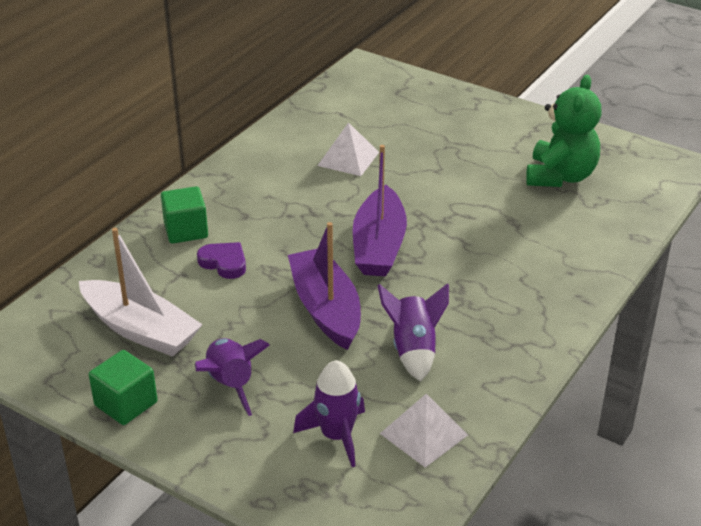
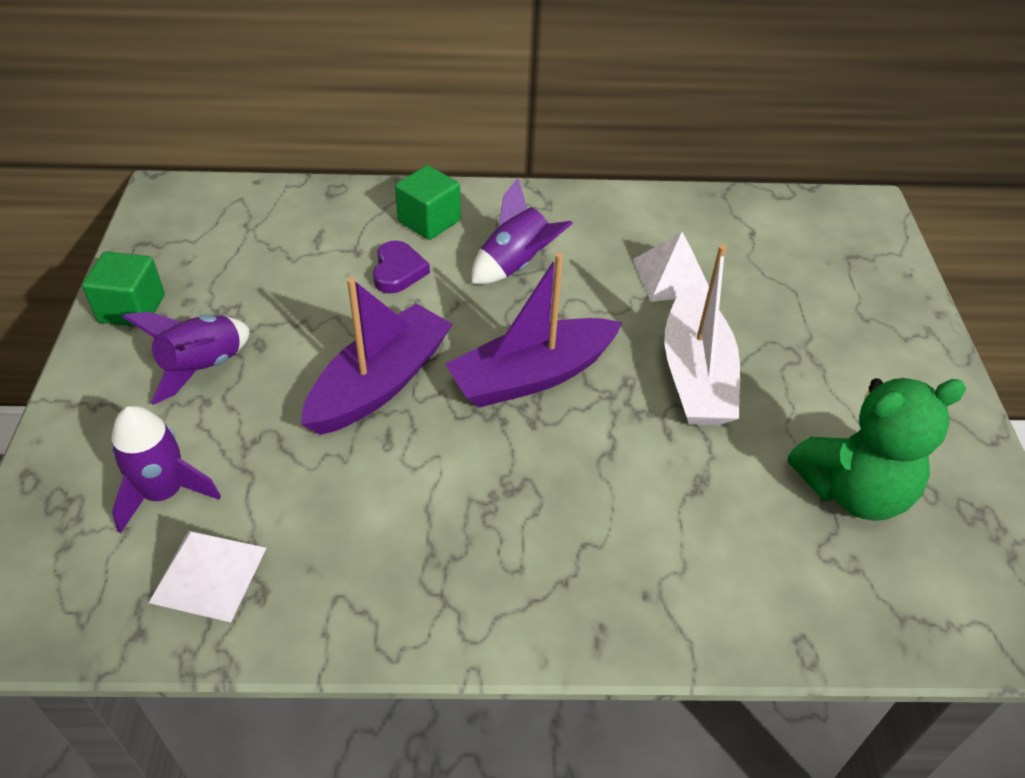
camera: 55 degrees right, 10 degrees up
white boat [79,228,203,357] -> white boat moved to [664,245,740,426]
purple rocket [377,283,449,382] -> purple rocket moved to [471,177,573,284]

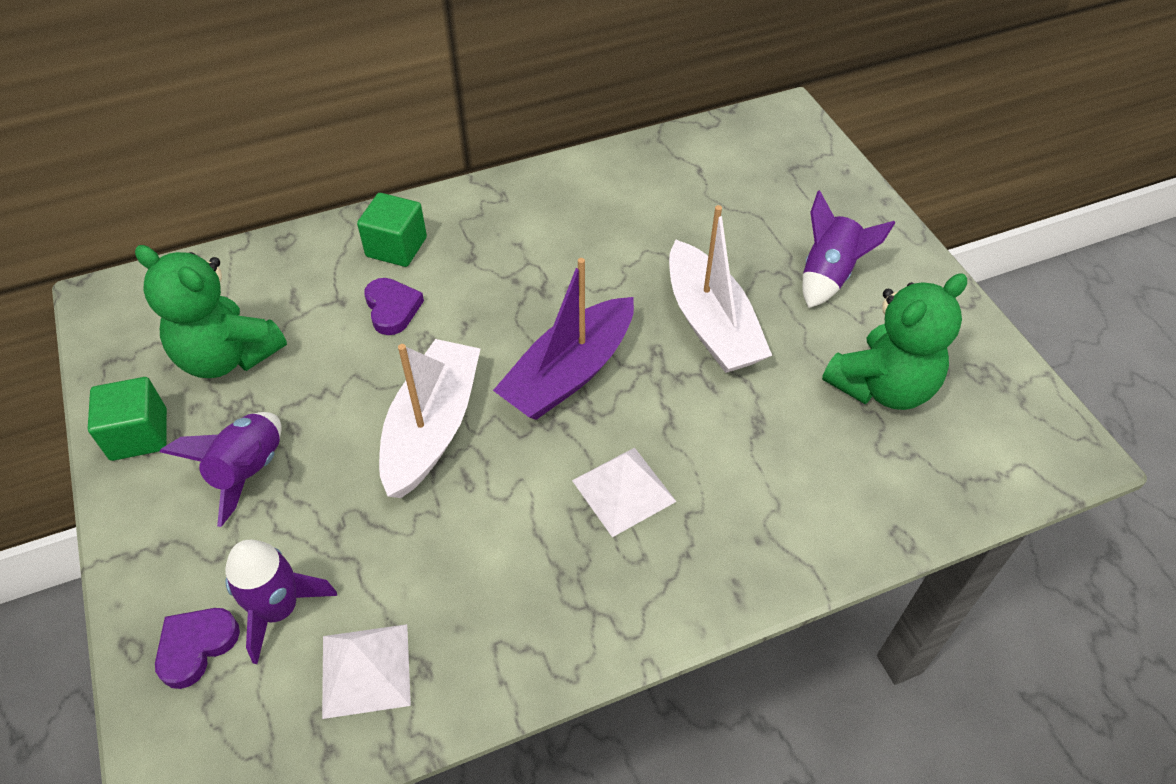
camera: 20 degrees left, 5 degrees up
purple boat [301,277,453,435] -> white boat [379,339,480,498]
purple rocket [471,177,573,284] -> purple rocket moved to [803,190,895,308]
white pyramid [633,231,709,302] -> white pyramid moved to [572,448,677,537]
none -> green teddy bear [135,245,287,378]
none -> purple heart [155,608,240,689]

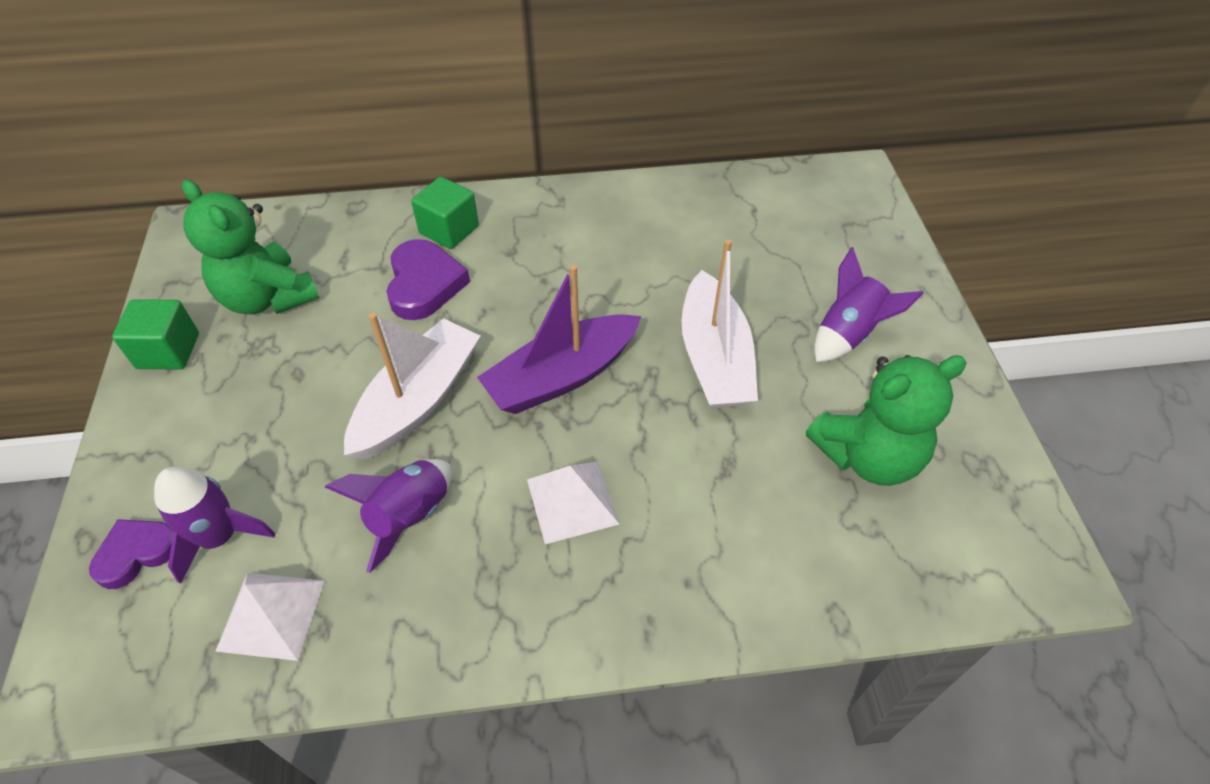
camera: 15 degrees right, 0 degrees up
purple rocket [160,412,281,527] -> purple rocket moved to [325,459,452,573]
purple heart [364,278,424,335] -> purple heart [387,239,470,320], size x1.50

